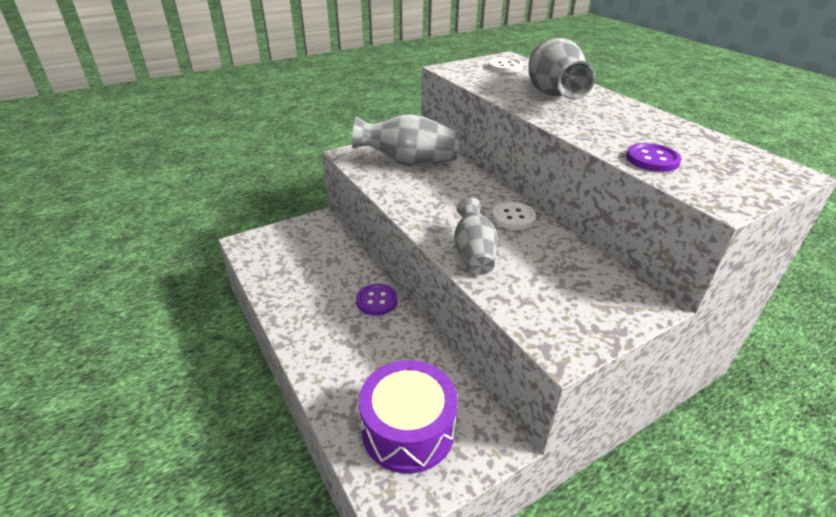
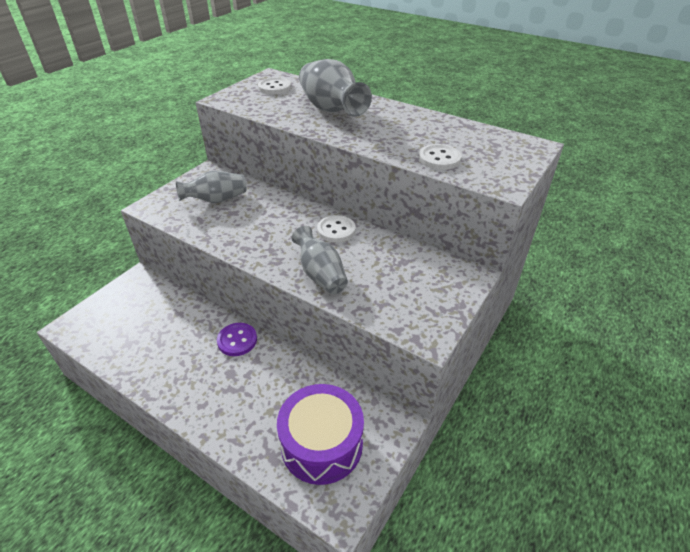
camera: 25 degrees left, 5 degrees up
grey vase [352,114,460,166] -> grey vase [176,171,246,203], size x0.65
purple button [626,143,682,172] -> white button [419,144,462,170]

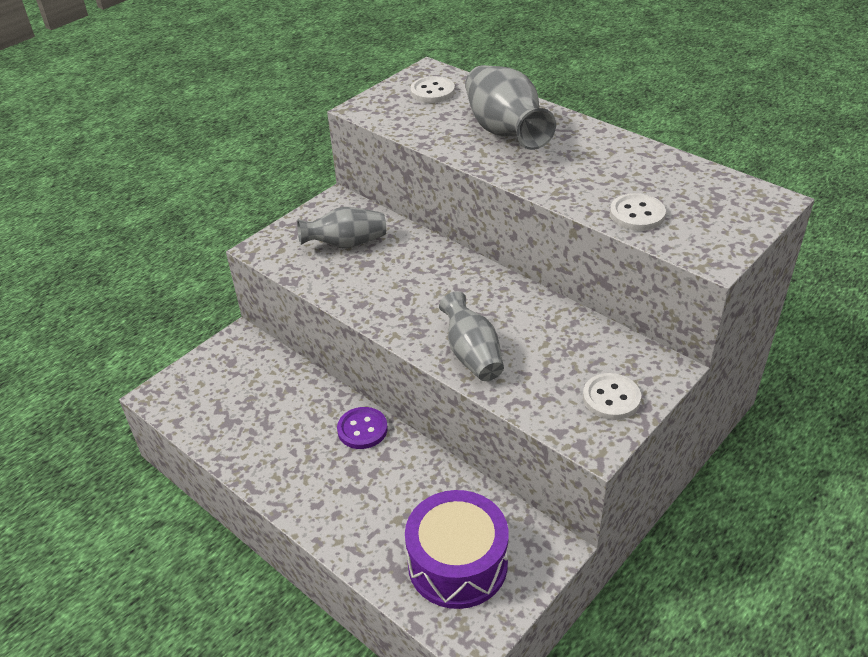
camera: 10 degrees right, 0 degrees up
white button [317,215,355,242] -> white button moved to [583,373,641,420]

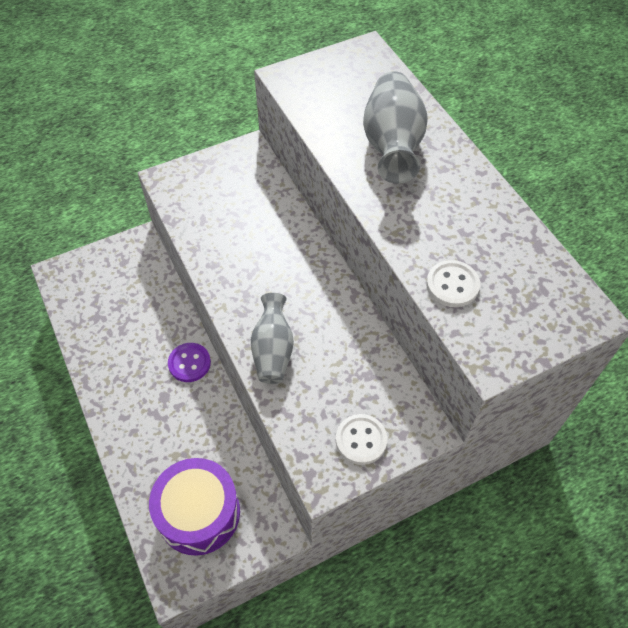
camera: 20 degrees right, 15 degrees up
grey vase [297,207,386,248] -> none
white button [410,76,455,103] -> none

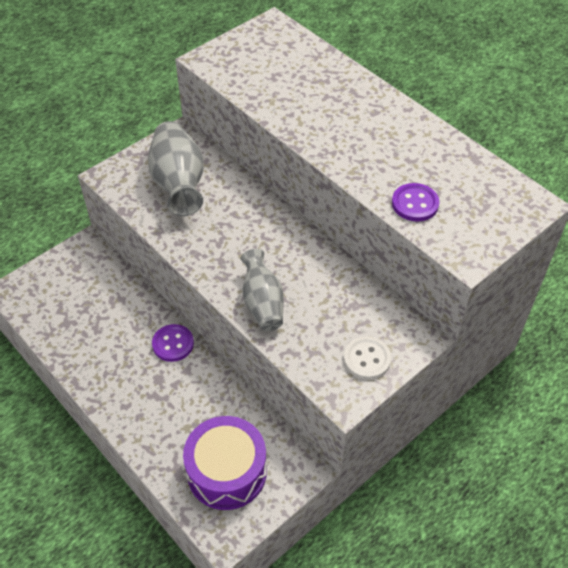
camera: 15 degrees left, 5 degrees down
grey vase [363,71,428,184] -> grey vase moved to [148,121,204,216]
white button [426,260,480,307] -> purple button [392,183,439,222]

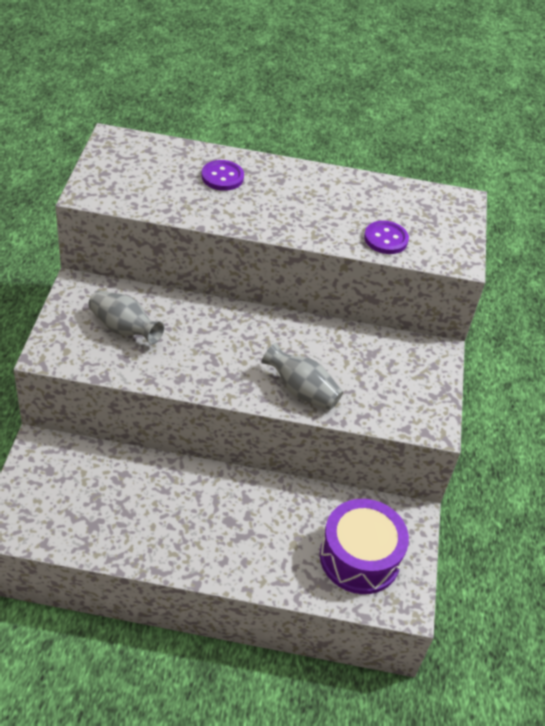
camera: 45 degrees left, 5 degrees down
grey vase [148,121,204,216] -> grey vase [89,291,164,344], size x0.65
purple button [152,324,194,362] -> purple button moved to [202,160,244,191]
white button [344,337,391,380] -> none

